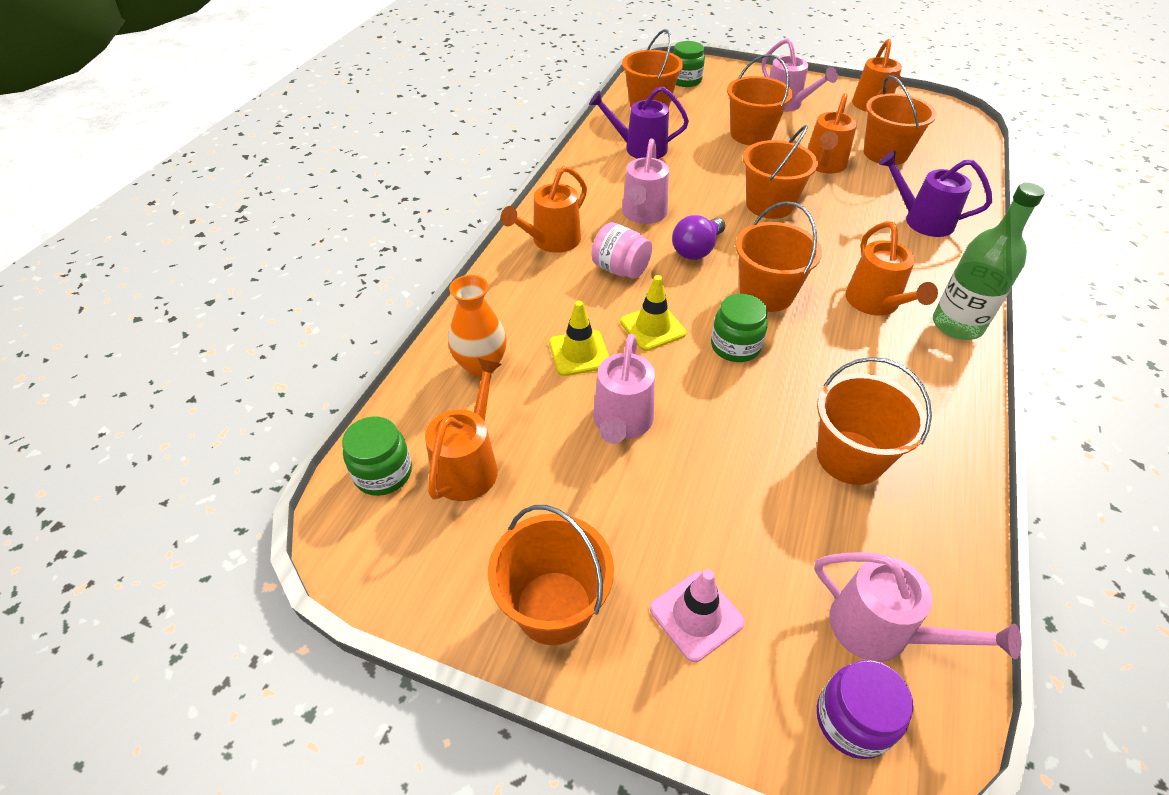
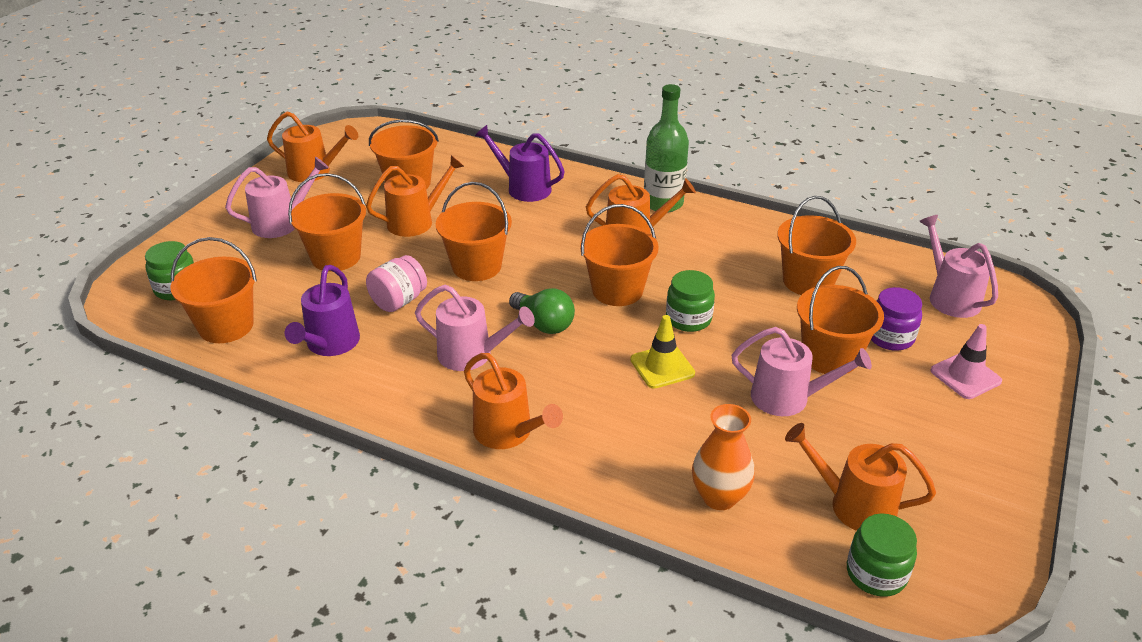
camera: 85 degrees left, 10 degrees down
orange bucket [488,505,614,645] -> orange bucket moved to [797,266,884,374]
yellow traffic cone [549,300,609,376] -> none
pink jar [592,222,652,279] -> pink jar moved to [366,255,427,312]
purple light bulb [672,215,725,260] -> green light bulb [509,288,575,334]
orange watering can [807,93,857,174] -> orange watering can turned 60 degrees counterclockwise [366,155,464,237]
pink watering can [815,553,1021,662] -> pink watering can turned 60 degrees counterclockwise [919,215,998,318]
purple jar [817,660,913,759] -> purple jar moved to [871,287,922,351]
purple watering can [878,151,992,237] -> purple watering can turned 90 degrees clockwise [475,125,565,202]

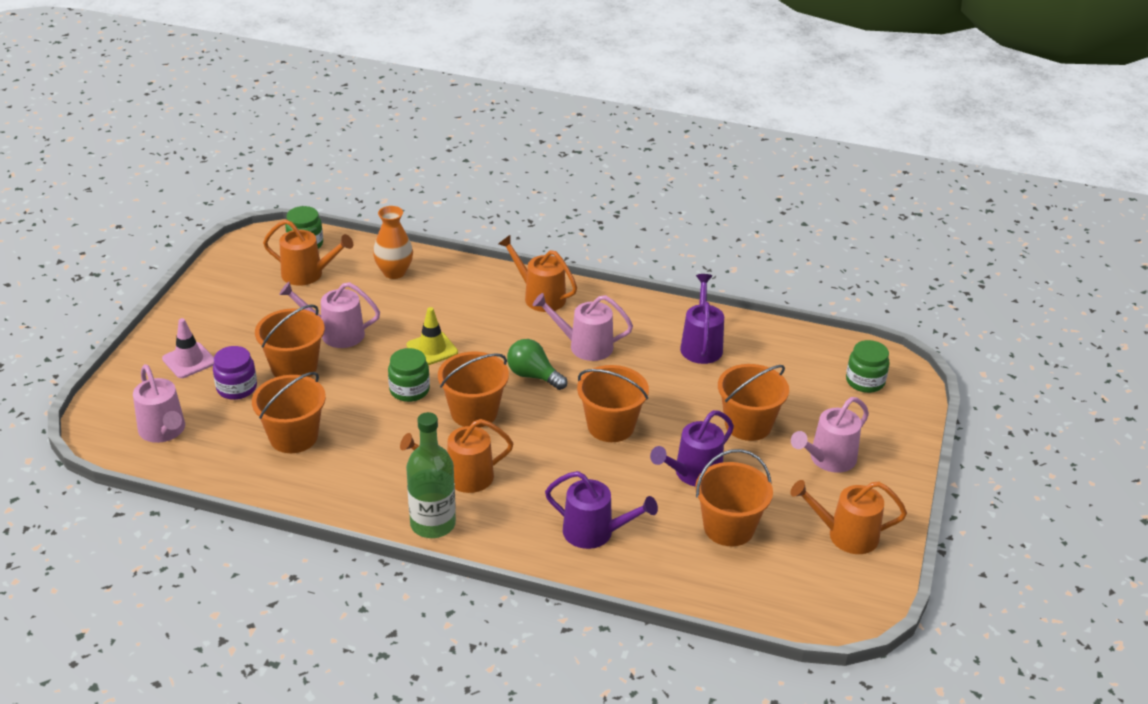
camera: 170 degrees right, 0 degrees up
orange bucket [170,237,257,343] -> none
orange watering can [366,155,464,237] -> purple watering can [650,410,734,486]
pink jar [366,255,427,312] -> none

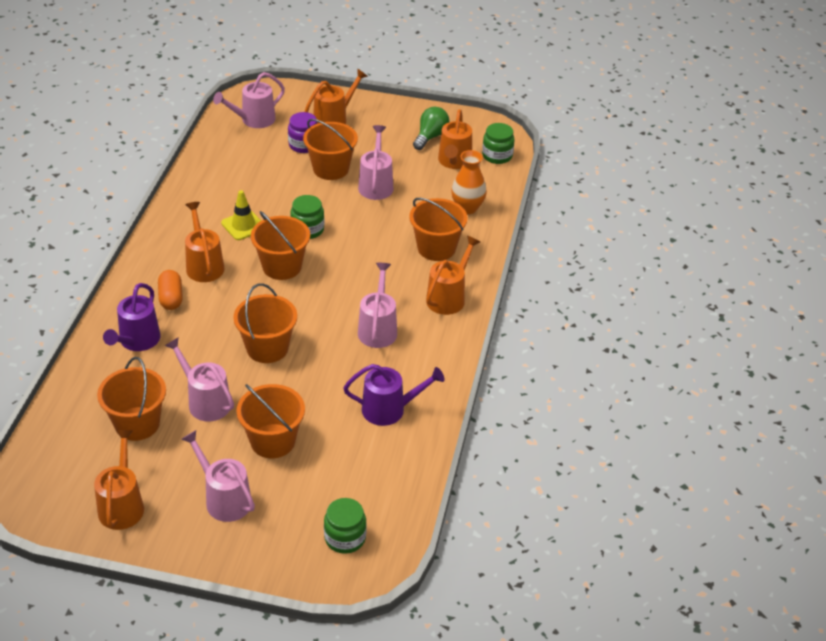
camera: 85 degrees right, 5 degrees up
pink traffic cone [162,318,214,378] -> orange watering can [305,69,368,124]
orange bucket [252,372,326,453] -> orange bucket moved to [409,198,468,261]
yellow traffic cone [406,307,458,365] -> yellow traffic cone moved to [221,190,261,240]
green bottle [406,412,456,538] -> none
green light bulb [507,339,567,390] -> green light bulb moved to [413,107,450,150]
purple watering can [650,410,734,486] -> pink watering can [165,338,234,421]
none -> orange capsule [158,270,183,310]

